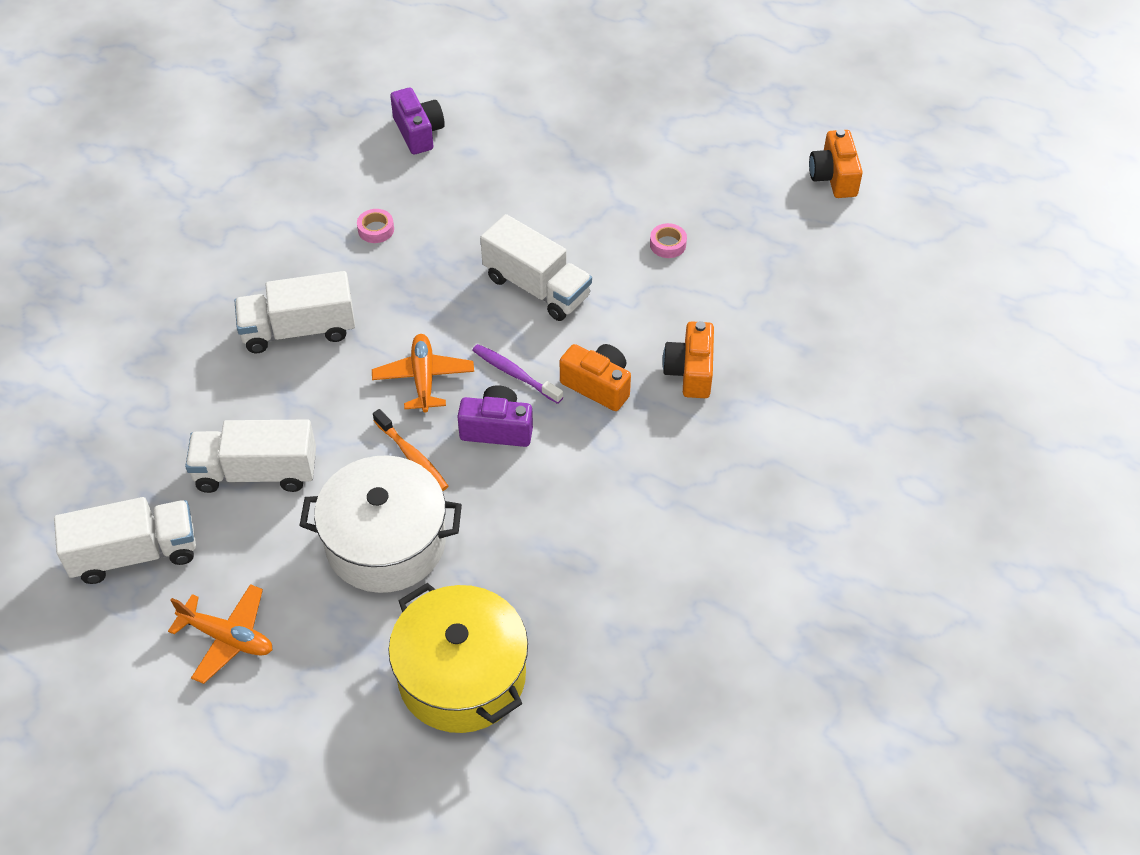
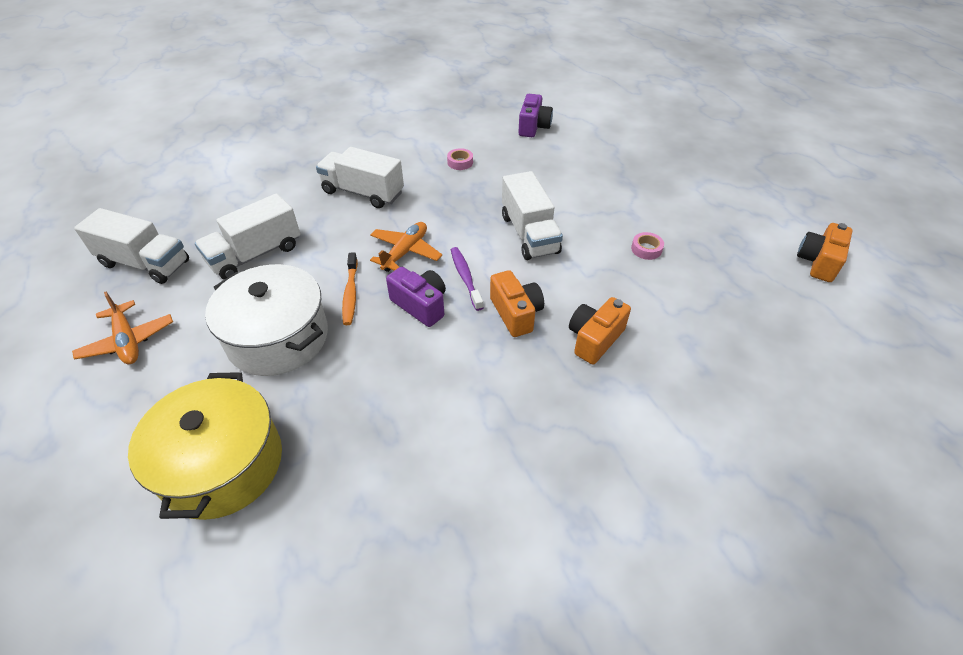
camera: 35 degrees right, 5 degrees down
white truck [185,420,316,493] -> white truck turned 75 degrees counterclockwise [195,193,300,279]

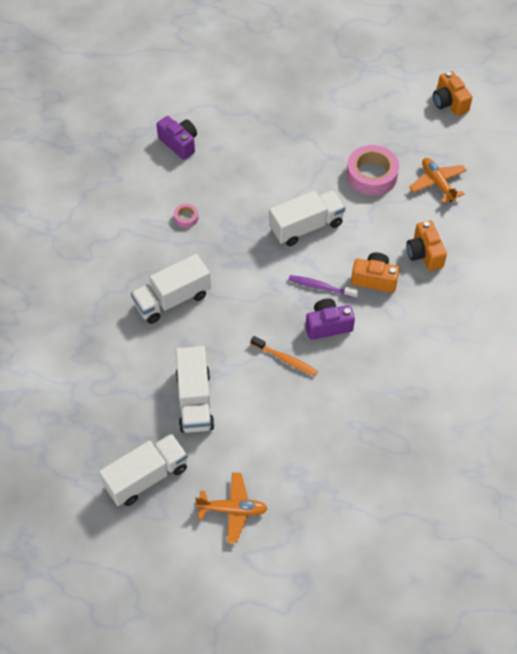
camera: 55 degrees left, 10 degrees up
yellow pot [128,372,282,520] -> none
white pot [205,264,328,376] -> none
orange plane [370,222,442,272] -> orange plane moved to [409,158,467,203]
white truck [502,171,563,260] -> white truck turned 45 degrees counterclockwise [269,190,345,246]
pink tape [631,232,664,260] -> pink tape [346,145,399,196], size x2.16

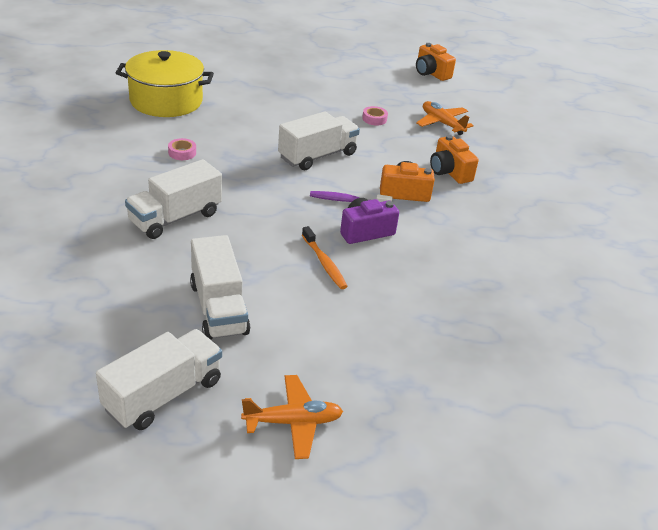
camera: 15 degrees left, 20 degrees down
purple camera [156,116,197,160] -> yellow pot [116,50,214,117]
orange toothbrush [251,336,318,376] -> orange toothbrush turned 45 degrees clockwise [302,226,348,289]
pink tape [346,145,399,196] -> pink tape [362,106,388,126], size x0.46

